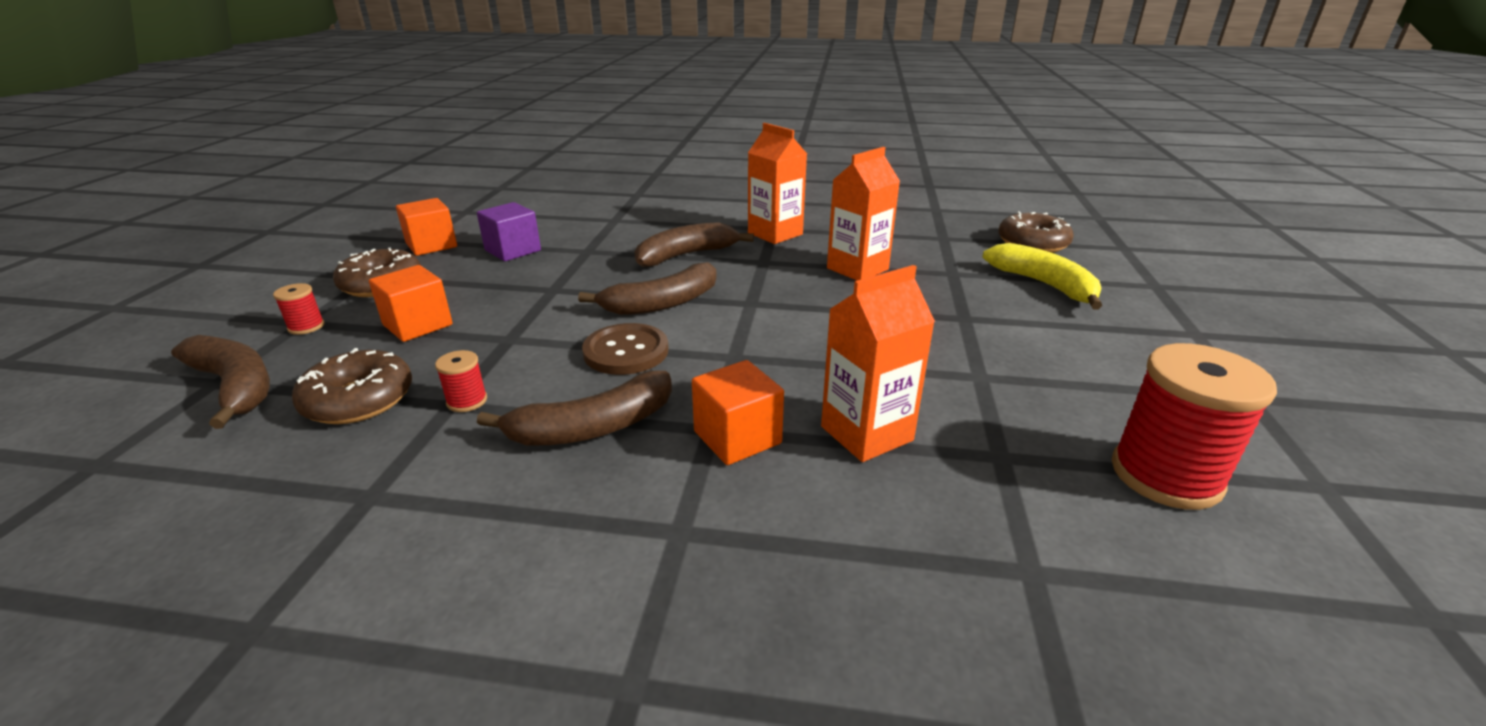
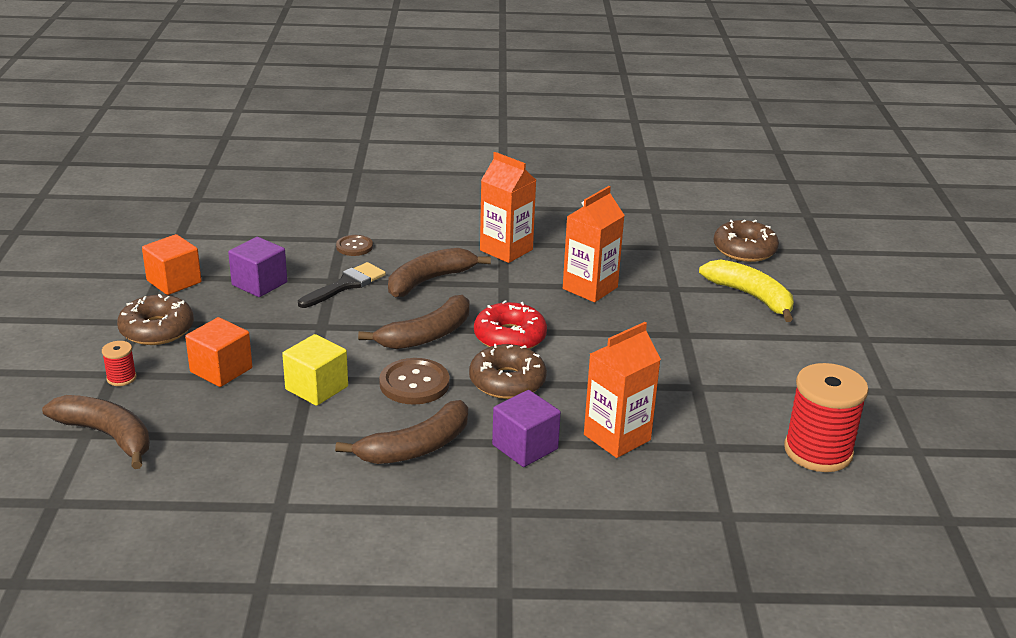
camera: 10 degrees left, 0 degrees up
brown donut [292,348,412,424] -> brown donut moved to [469,344,547,399]
red spool [435,350,487,412] -> none
orange cube [692,360,784,465] -> purple cube [492,390,561,467]
none -> yellow cube [282,334,348,406]
none -> black brush [298,262,386,308]
none -> brown button [336,235,373,256]
none -> red donut [474,300,547,349]

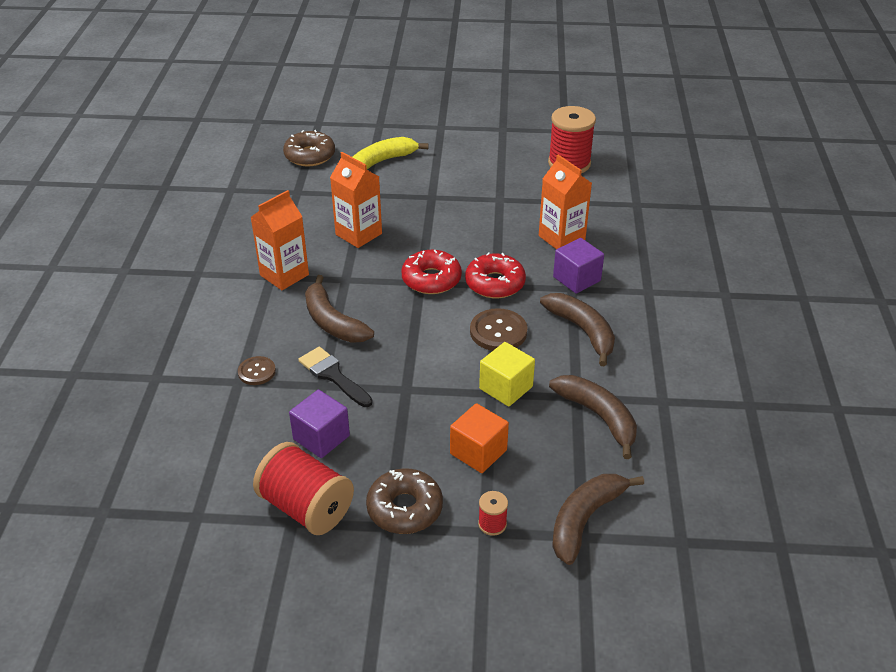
camera: 85 degrees left, 10 degrees up
orange cube [142,234,202,295] -> red spool [253,442,354,535]
brown banana [358,295,469,349] -> brown banana moved to [549,375,637,459]
brown donut [469,344,547,399] -> red donut [465,252,526,298]

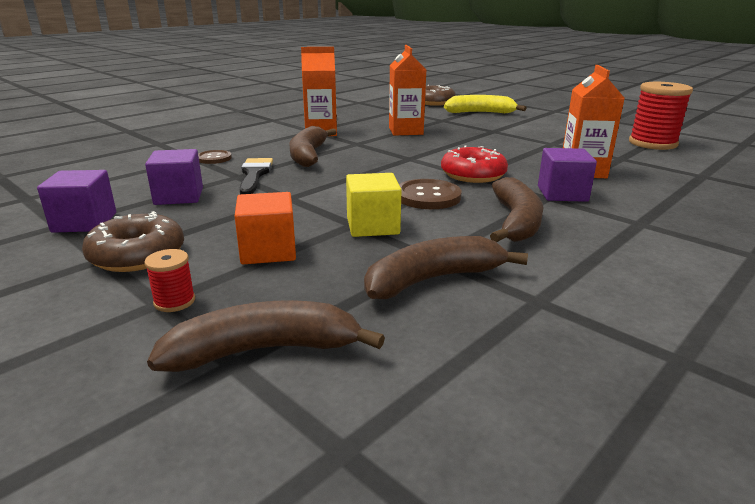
camera: 40 degrees right, 15 degrees down
red spool [253,442,354,535] -> purple cube [37,170,116,233]
red donut [401,250,462,294] -> none
brown banana [549,375,637,459] -> brown banana turned 120 degrees counterclockwise [364,236,528,299]

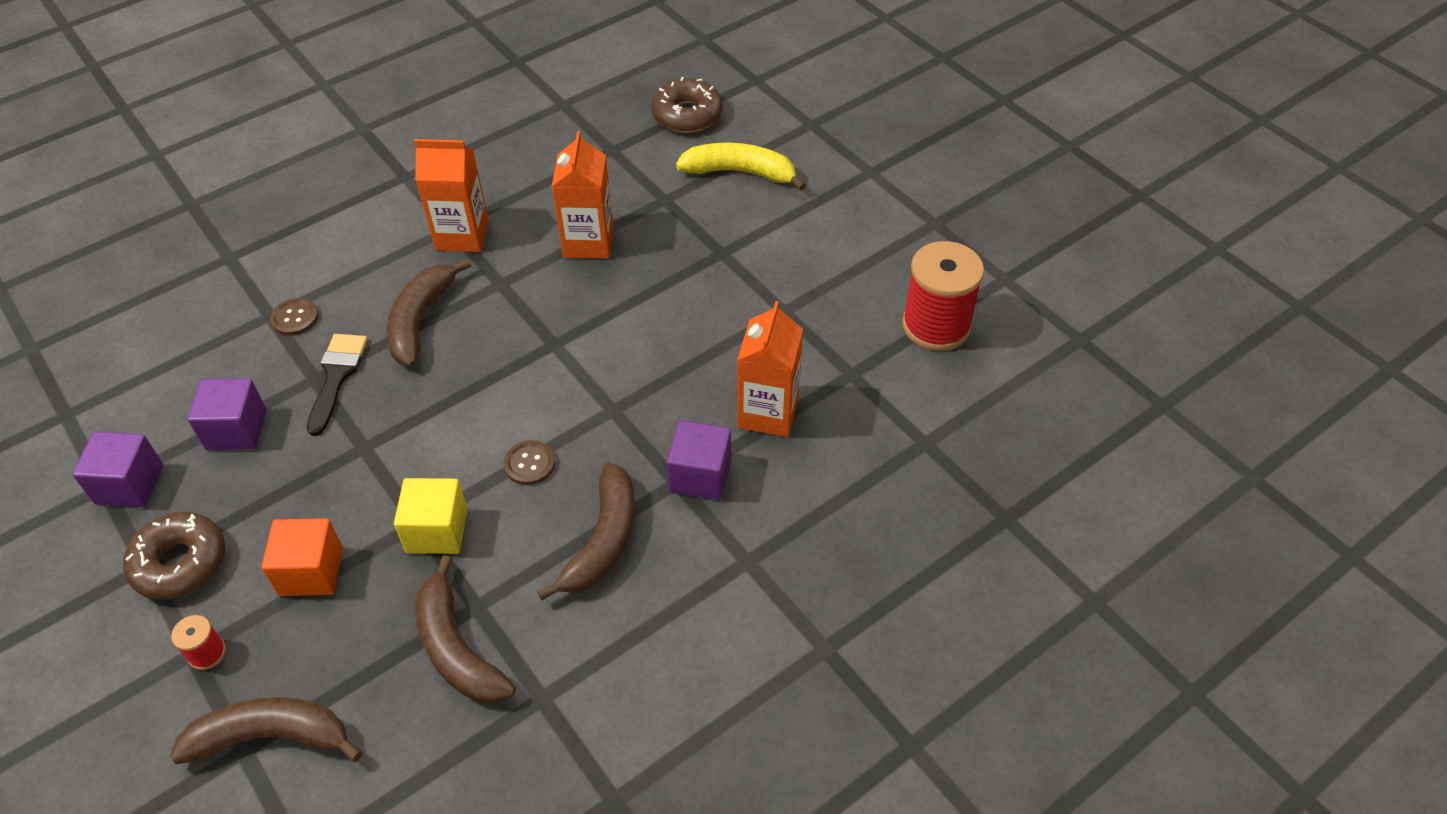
camera: 10 degrees right, 25 degrees up
brown banana [364,236,528,299] -> brown banana turned 105 degrees counterclockwise [415,555,516,704]
brown button [399,179,461,209] -> brown button [504,440,555,485], size x0.62
red donut [441,145,508,183] -> none

